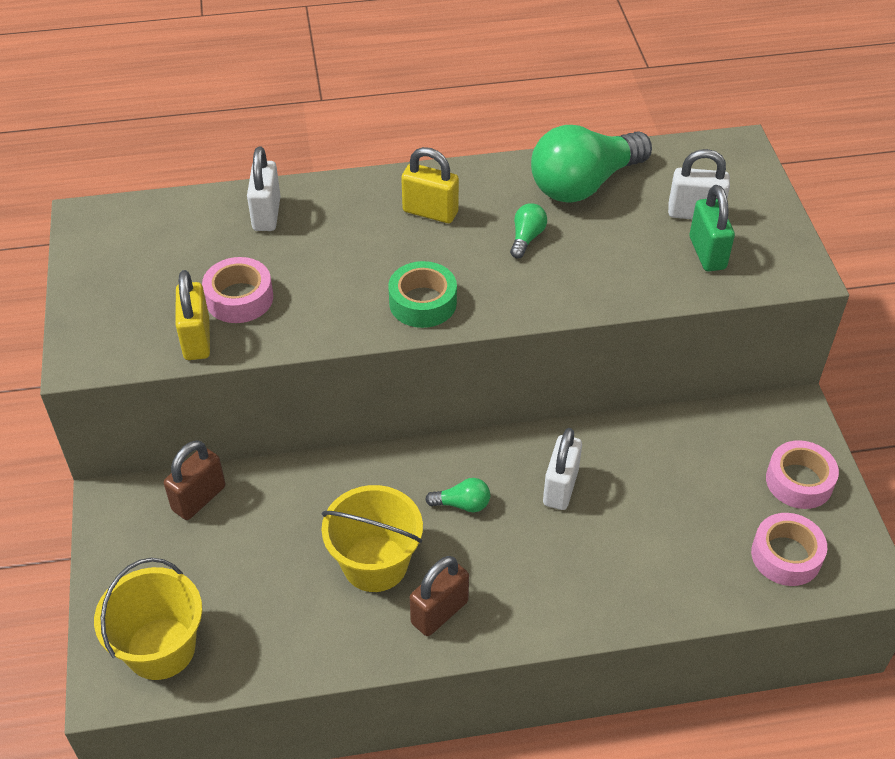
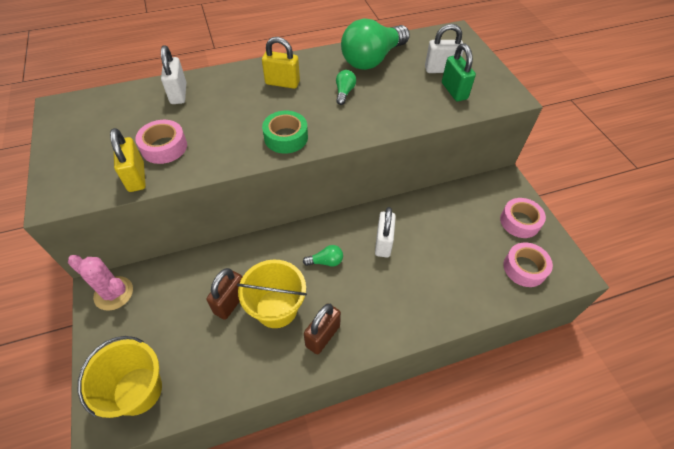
camera: 10 degrees left, 5 degrees up
brown padlock [164,440,225,520] -> brown padlock moved to [206,268,242,320]
none -> pink cactus [68,255,133,311]

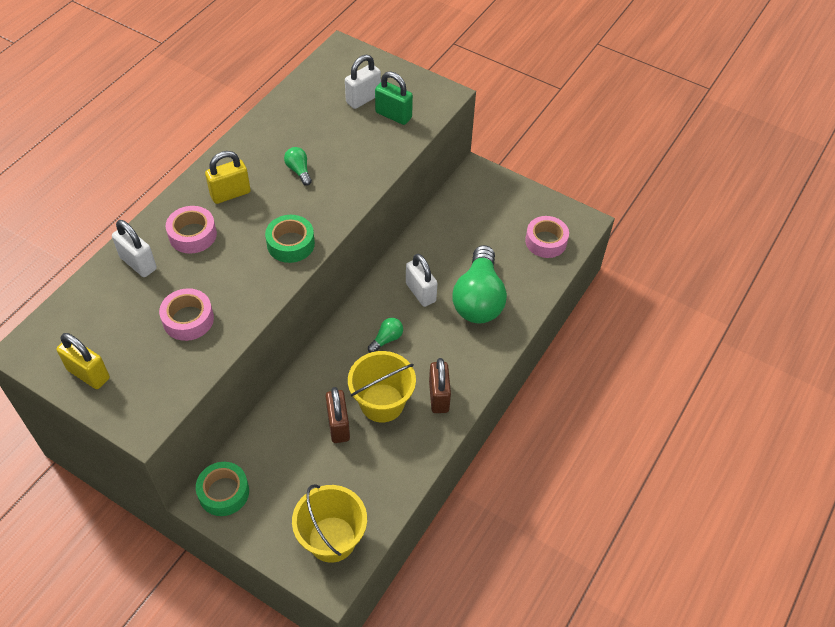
camera: 40 degrees left, 0 degrees up
pink cactus [68,255,133,311] -> green tape [196,462,249,516]
yellow padlock [110,128,146,192] -> yellow padlock moved to [57,333,110,389]
green light bulb [341,18,410,70] -> green light bulb moved to [452,245,507,323]
pink tape [500,198,546,238] -> pink tape moved to [166,206,217,254]

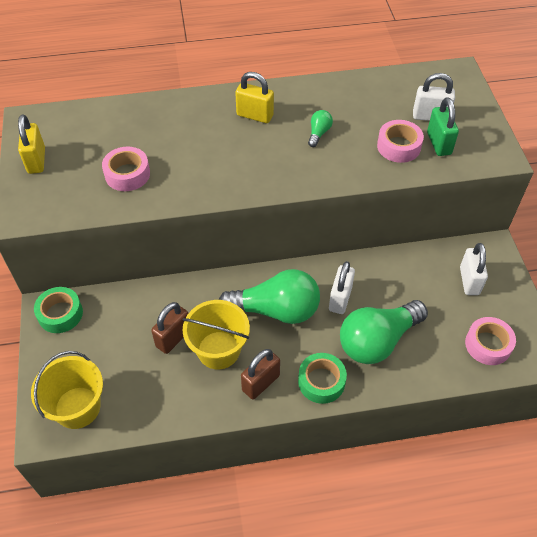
camera: 50 degrees right, 0 degrees up
white padlock [112,220,157,277] -> white padlock moved to [460,243,488,295]
pink tape [166,206,217,254] -> pink tape moved to [377,120,424,163]
green tape [265,215,315,263] -> green tape moved to [298,353,347,404]
green light bulb [368,318,403,353] -> green light bulb [219,269,320,324], size x2.37

